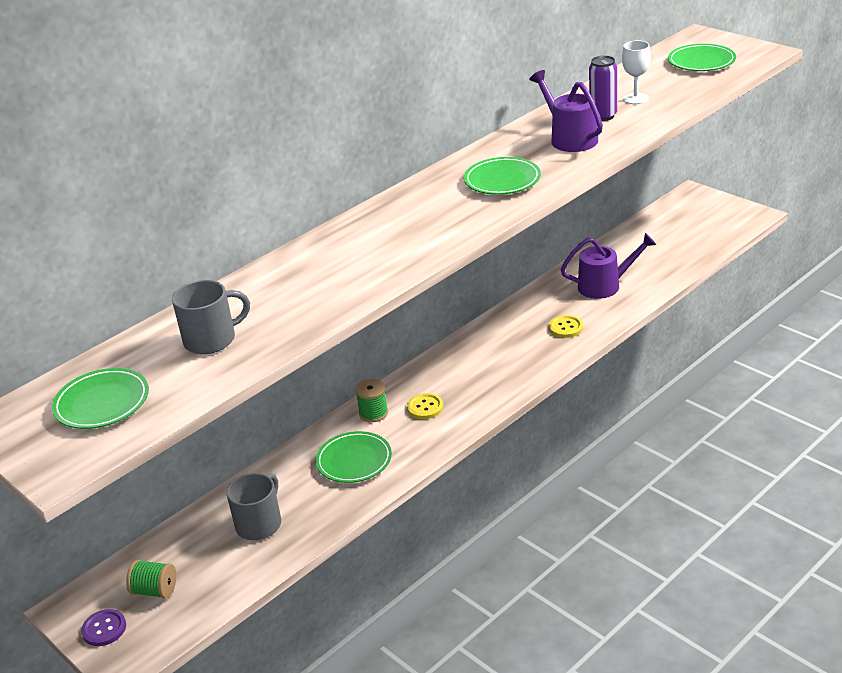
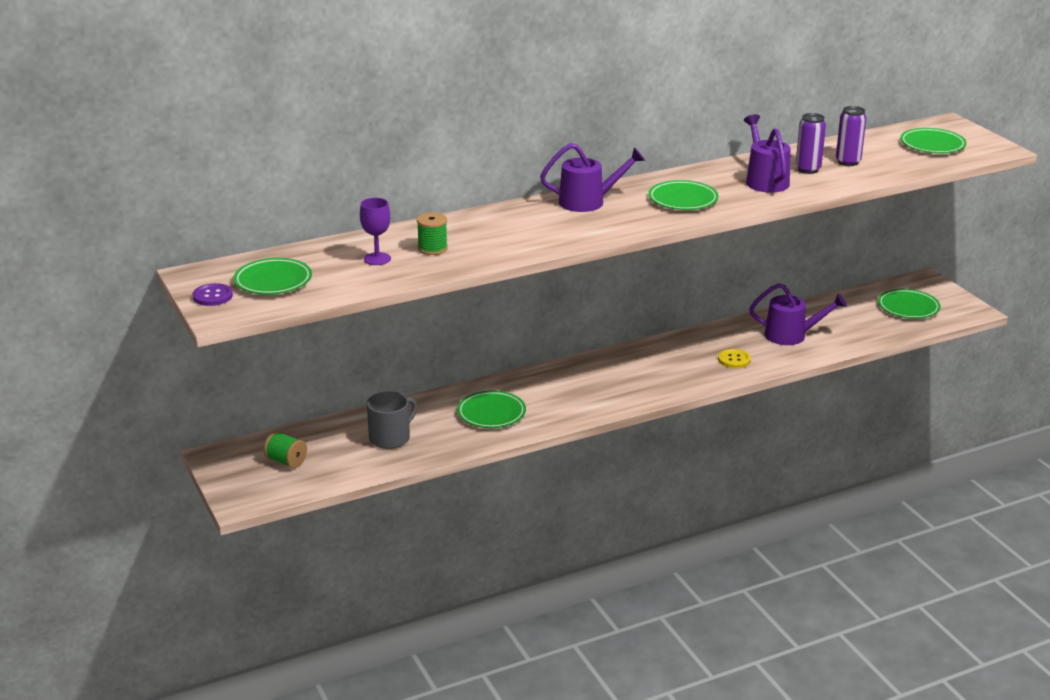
camera: 15 degrees right, 5 degrees down
purple button [81,609,126,646] -> purple button moved to [192,283,233,306]
grey mug [172,280,250,354] -> purple goblet [360,198,391,265]
green spool [355,379,388,422] -> green spool moved to [417,212,448,255]
yellow button [407,393,443,419] -> none
white goblet [622,40,651,104] -> purple can [836,106,866,166]
none -> purple watering can [540,143,645,212]
none -> green plate [878,289,941,319]

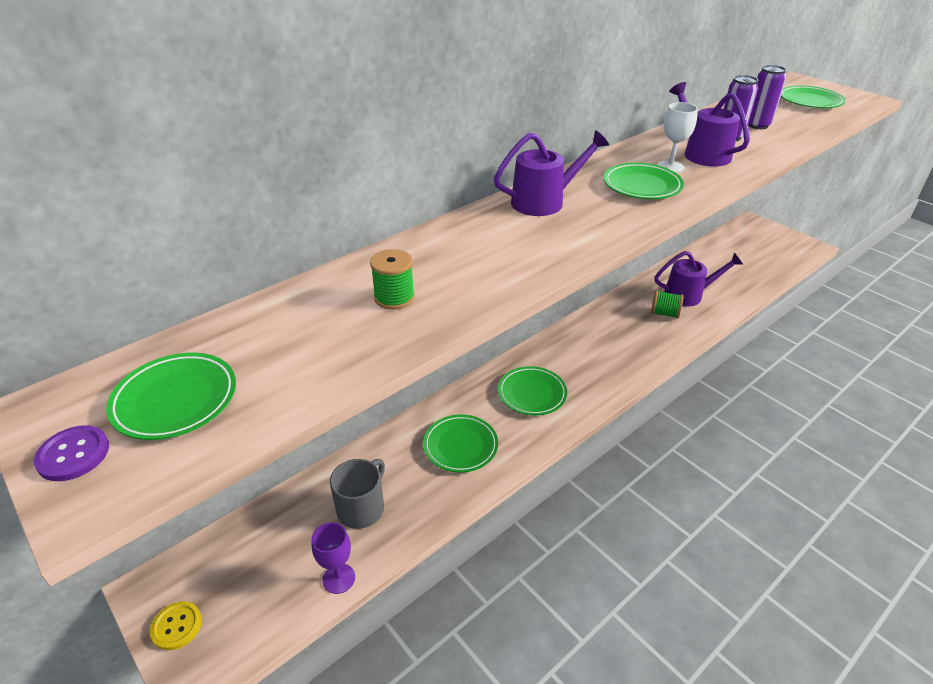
camera: 15 degrees left, 10 degrees up
green spool [264,431,307,468] -> green spool moved to [651,290,684,319]
purple goblet [360,198,391,265] -> purple goblet moved to [312,522,355,594]
yellow button [718,349,751,368] -> yellow button moved to [150,601,202,650]
green plate [878,289,941,319] -> green plate moved to [498,366,567,416]
none -> white goblet [657,102,698,173]

